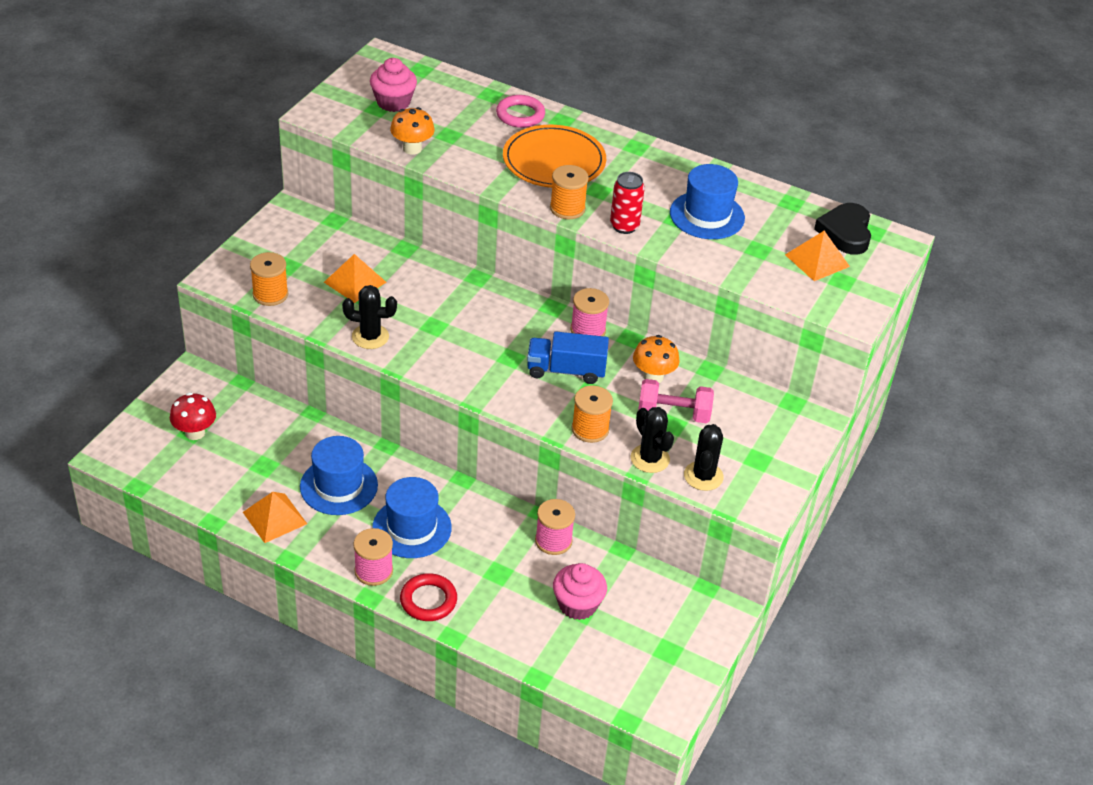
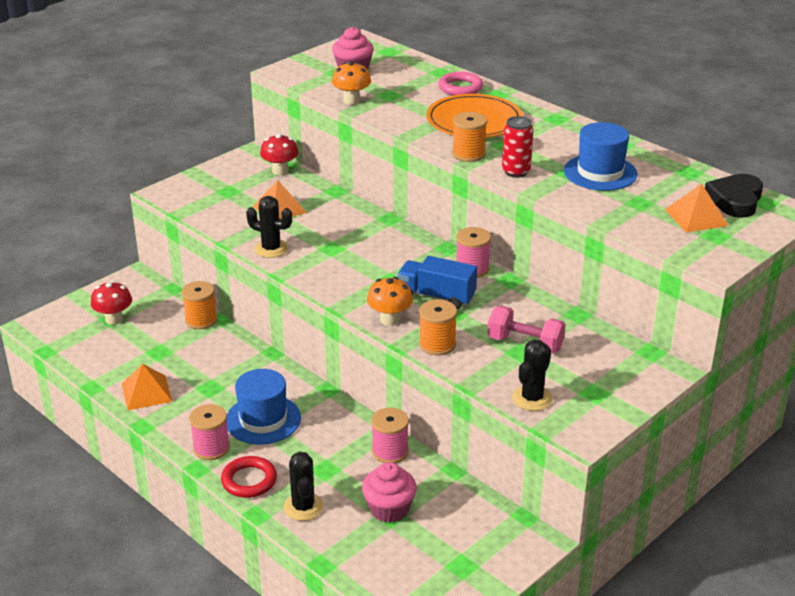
camera: 20 degrees right, 10 degrees down
orange spool [250,252,288,306] -> orange spool moved to [182,281,217,329]
blue hat [300,436,378,515] -> none
black cactus [631,407,674,473] -> black cactus moved to [284,452,323,521]
orange mushroom [633,335,680,383] -> orange mushroom moved to [367,277,413,326]
none -> red mushroom [260,134,299,175]

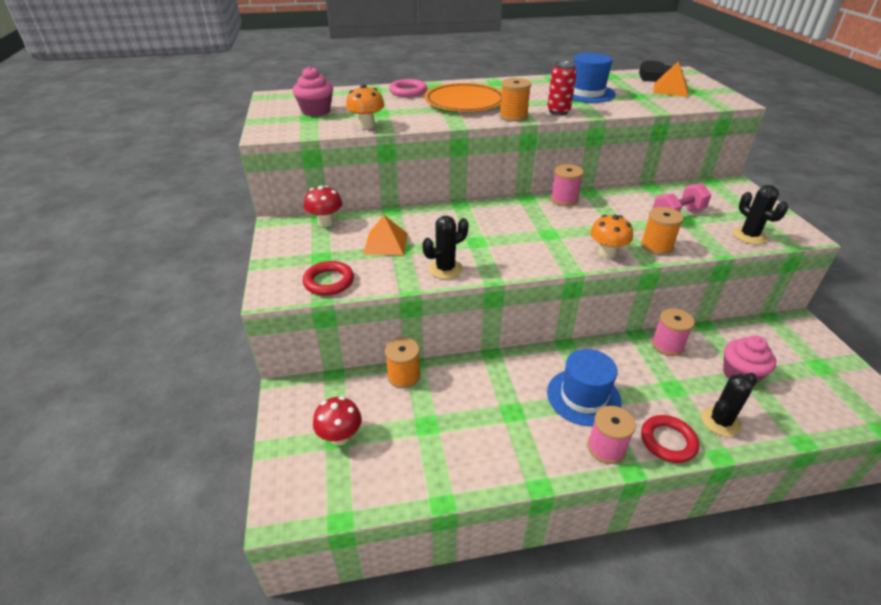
camera: 55 degrees left, 5 degrees up
orange pyramid [122,364,172,411] -> none
black cactus [284,452,323,521] -> black cactus turned 60 degrees counterclockwise [701,373,757,437]
blue truck [397,256,477,309] -> none
none -> red ring [303,261,354,296]

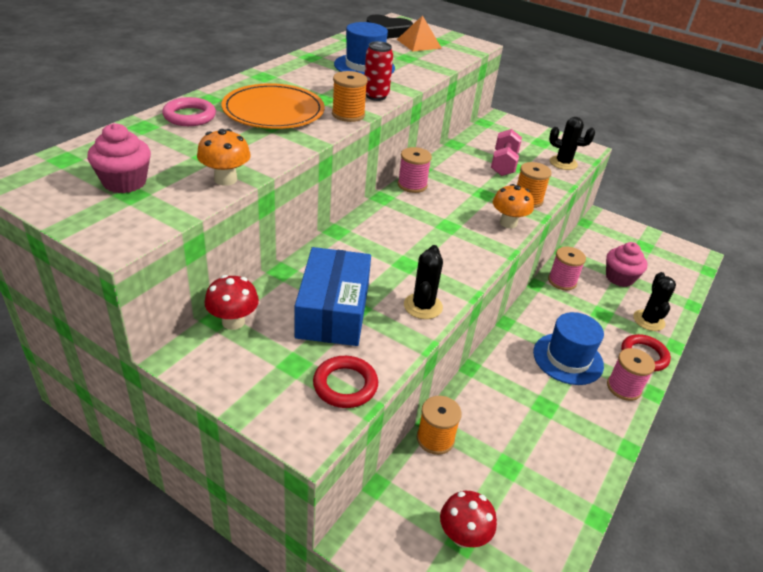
camera: 50 degrees left, 0 degrees up
orange pyramid [363,215,408,255] -> blue box [295,247,371,346]

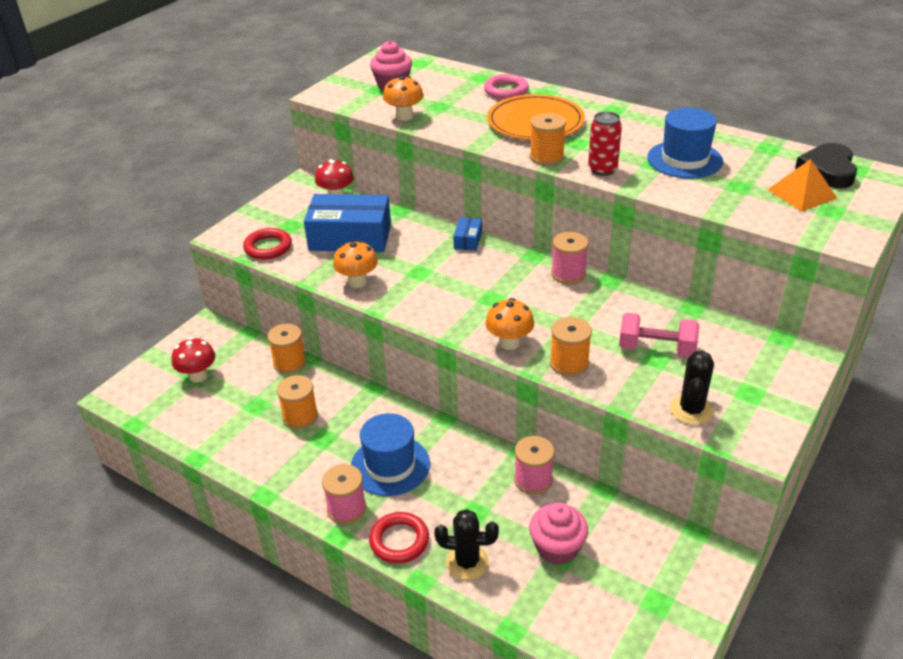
camera: 95 degrees right, 0 degrees up
black cactus [404,245,443,319] -> orange mushroom [333,240,378,288]
none -> orange spool [277,375,318,429]
none -> blue box [453,217,482,251]

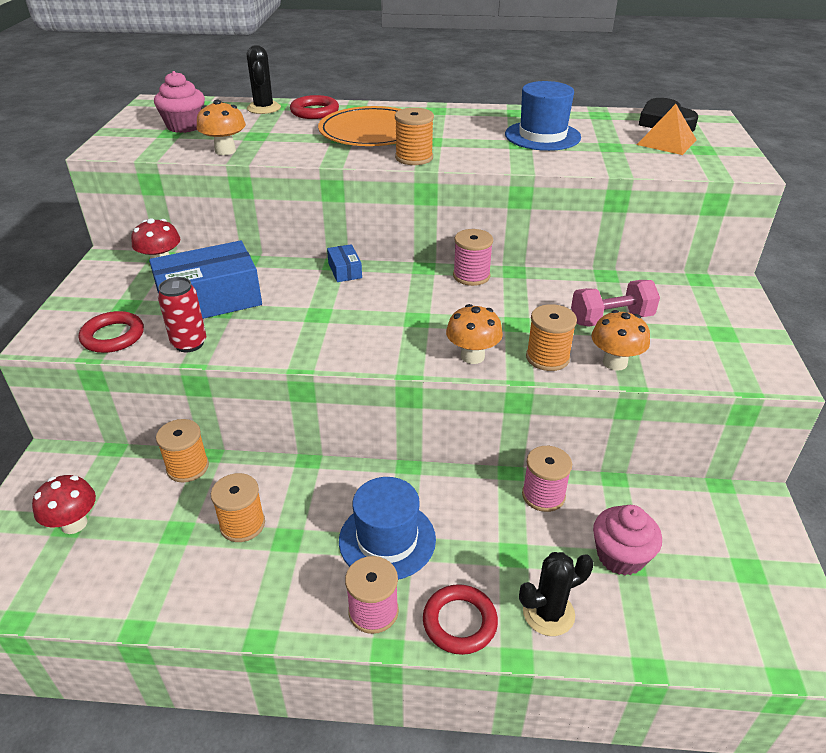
camera: 30 degrees left, 0 degrees up
orange mushroom [333,240,378,288] -> orange mushroom moved to [592,310,650,371]
pink ring [484,74,529,99] -> red ring [290,95,339,119]
red can [588,111,622,176] -> red can moved to [158,277,206,352]
black cactus [670,351,714,425] -> black cactus moved to [247,45,281,114]

